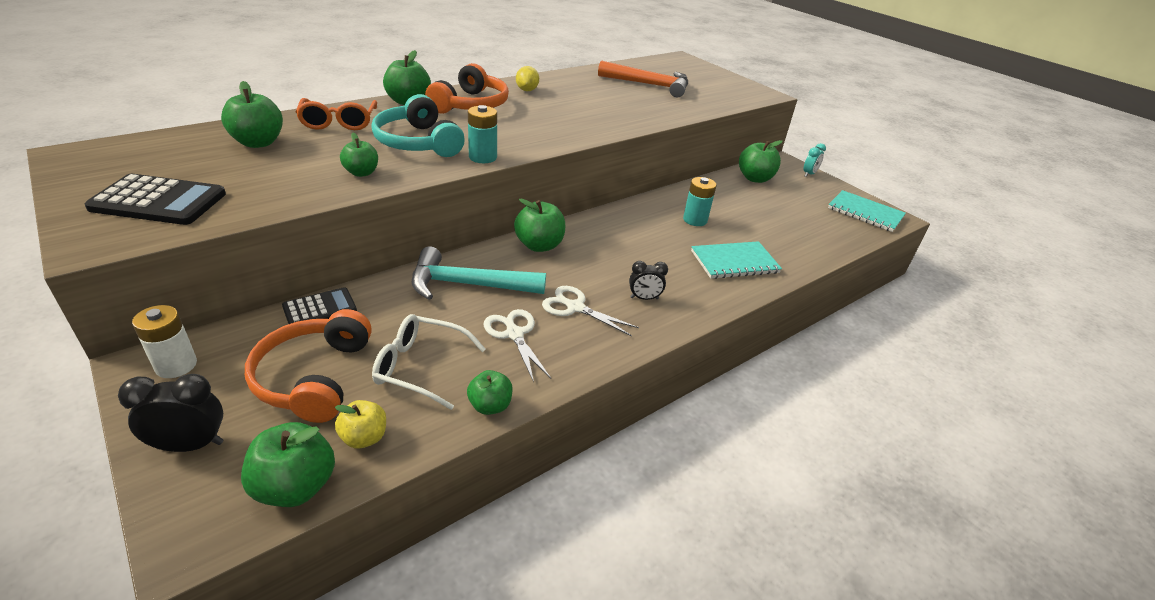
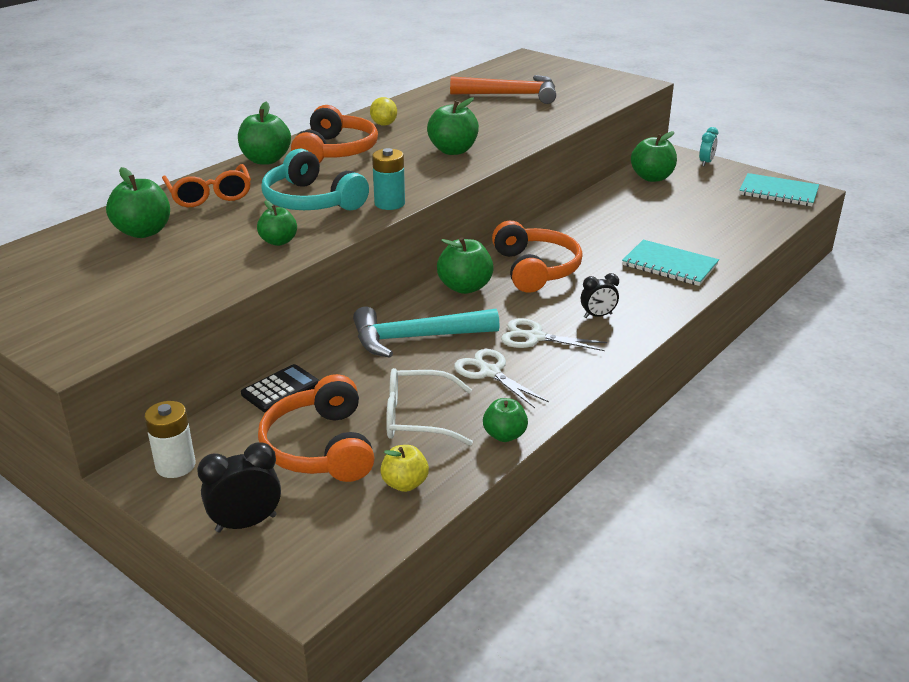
camera: 10 degrees left, 5 degrees down
black calculator [84,174,226,225] -> none
green apple [241,422,335,507] -> green apple moved to [427,97,479,155]
turquoise battery [683,177,717,226] -> none
turquoise notebook [691,241,782,279] -> turquoise notebook turned 60 degrees clockwise [622,240,719,286]
none -> orange headphones [492,221,582,293]

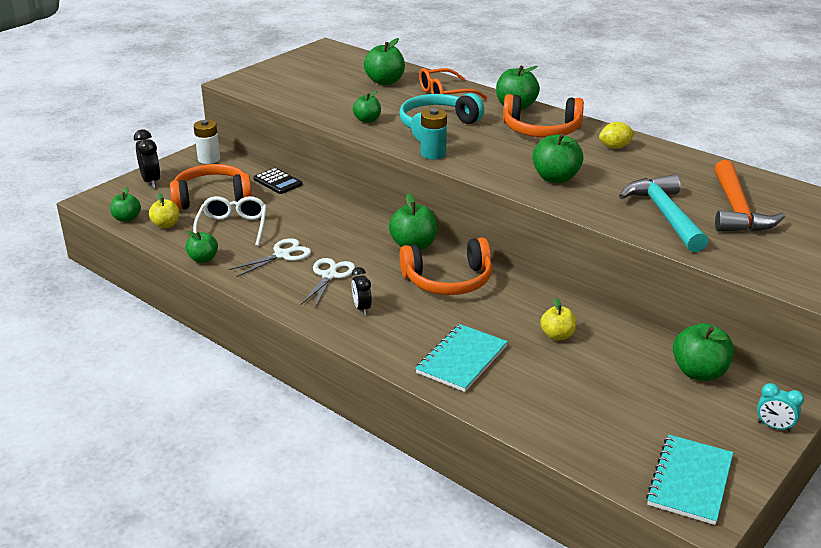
camera: 90 degrees right, 0 degrees up
turquoise hammer [353,307,500,358] -> turquoise hammer moved to [619,174,708,252]
none -> green apple [110,187,141,222]
none -> yellow apple [540,298,576,340]

